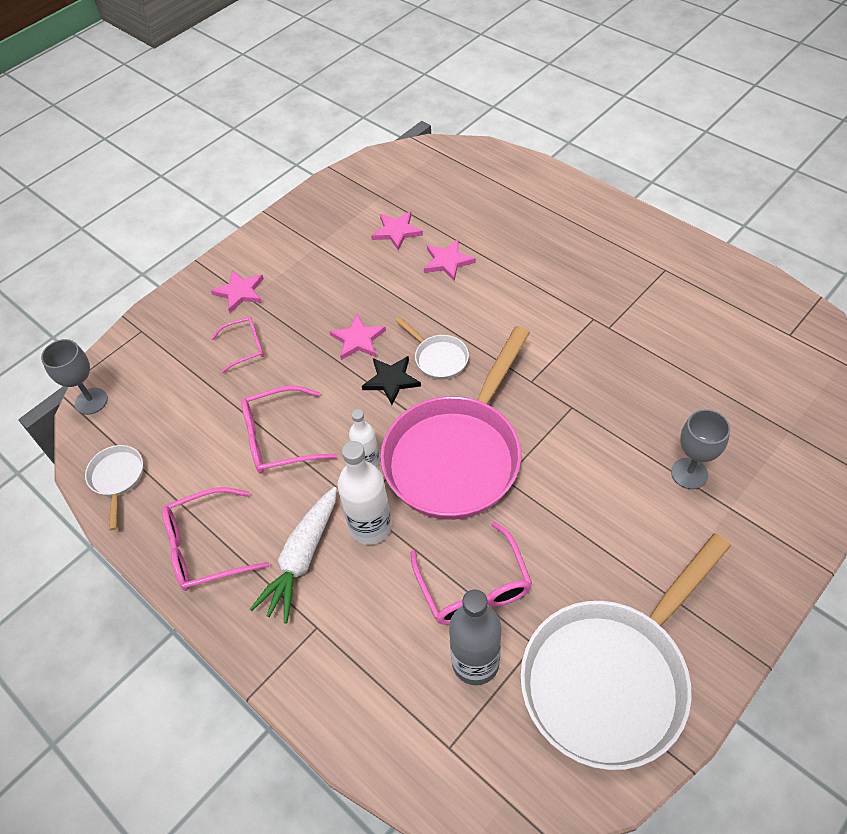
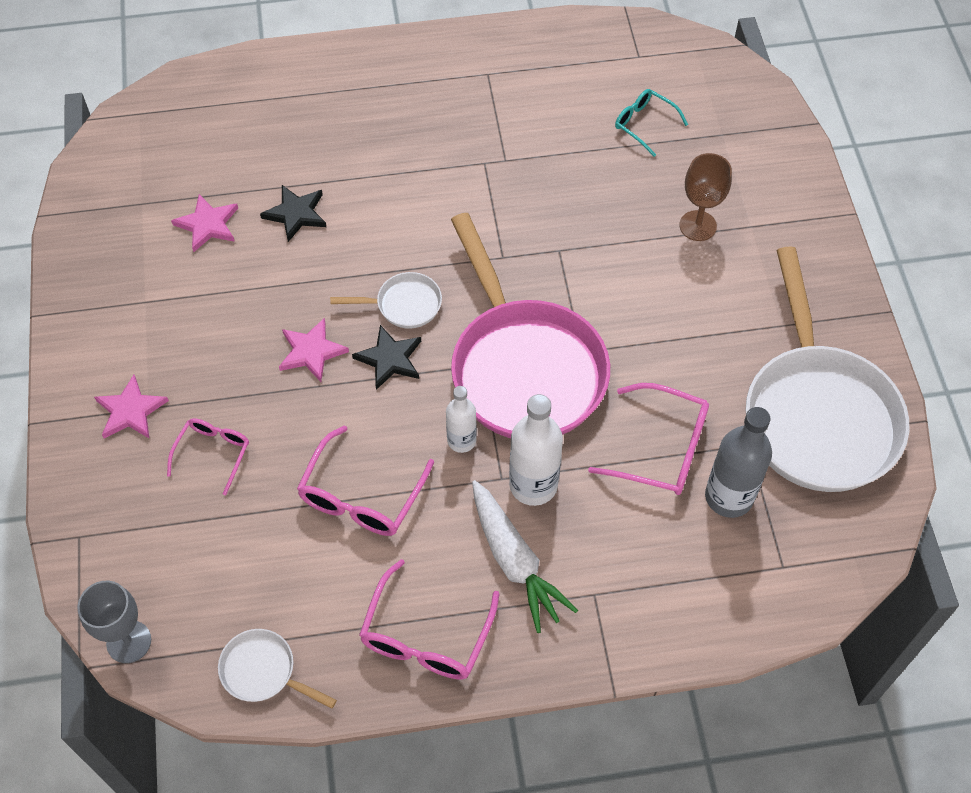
camera: 55 degrees left, 5 degrees up
pink star [424,239,476,281] -> black star [260,185,326,242]
grey goblet [671,409,730,489] -> brown goblet [679,153,732,241]
none -> turquoise glasses [615,89,688,157]

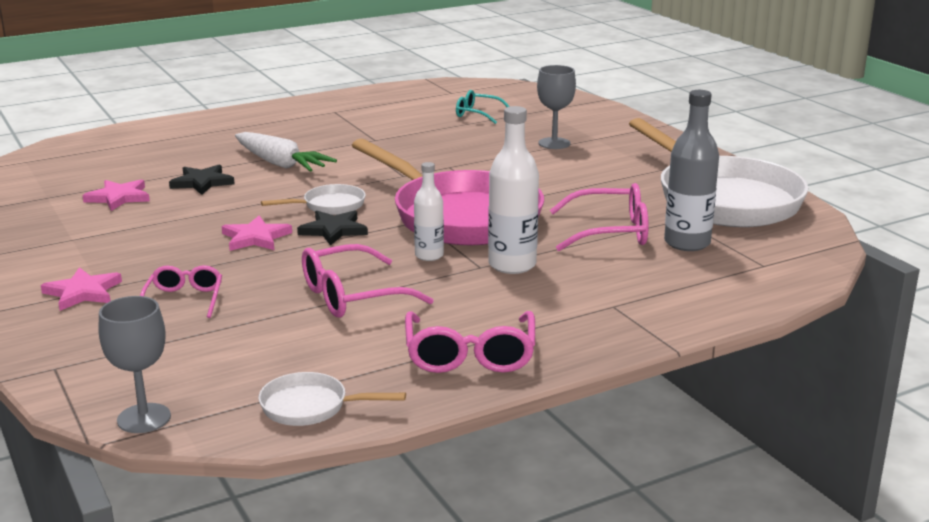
camera: 20 degrees left, 35 degrees down
pink glasses [297,425,434,536] -> pink glasses turned 60 degrees clockwise [302,244,434,318]
white carrot [472,480,578,633] -> white carrot moved to [235,132,337,172]
brown goblet [679,153,732,241] -> grey goblet [537,65,576,149]

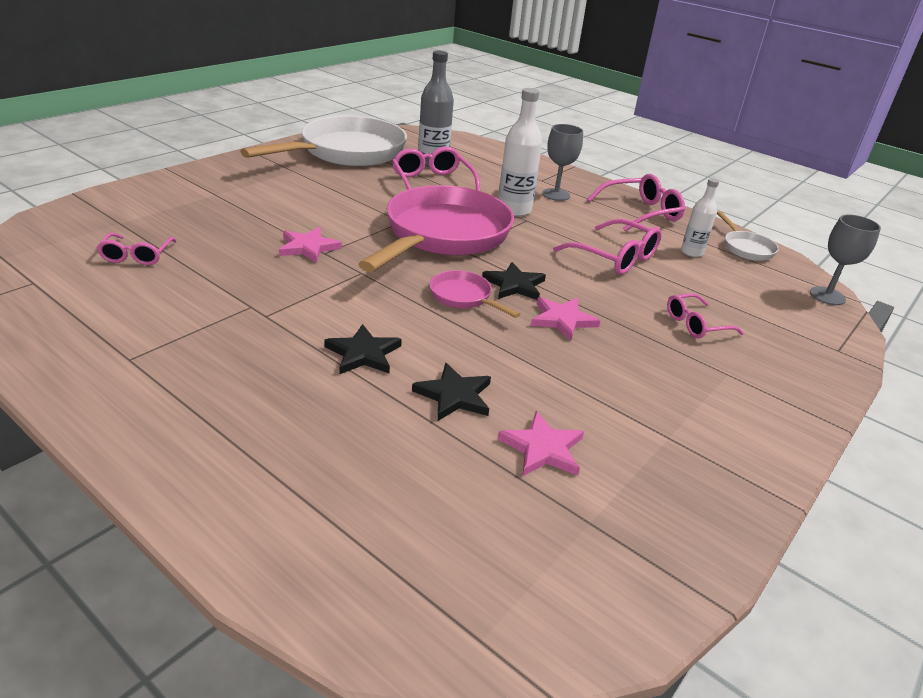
camera: 115 degrees left, 10 degrees up
pink star [41,267,122,311] -> pink star moved to [279,227,342,263]
white carrot [235,132,337,172] -> black star [324,324,402,374]
white pan [261,184,366,215] -> pink pan [430,270,520,318]
white bottle [414,162,444,261] -> white bottle moved to [681,178,719,257]
turquoise glasses [456,90,510,124] -> pink glasses [97,232,177,265]
grey goblet [537,65,576,149] -> grey goblet moved to [542,124,583,201]

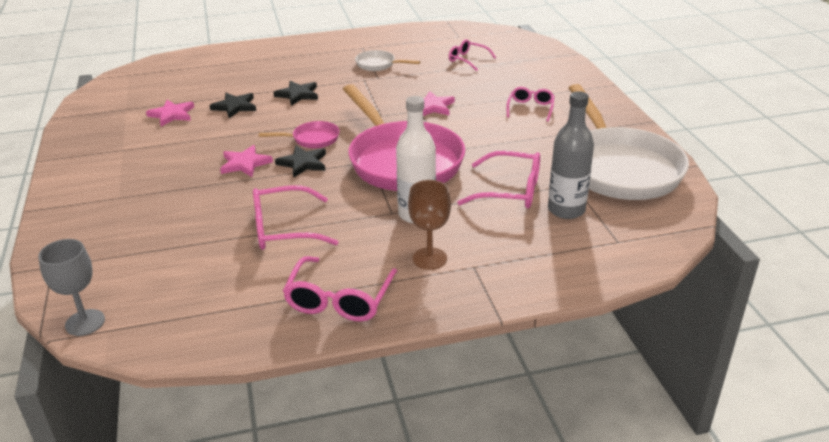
camera: 130 degrees right, 0 degrees up
grey goblet [542,124,583,201] -> brown goblet [408,180,451,270]
pink glasses [667,293,744,338] -> pink glasses moved to [507,87,554,122]
white bottle [681,178,719,257] -> none
white pan [717,211,779,261] -> white pan moved to [355,50,420,71]

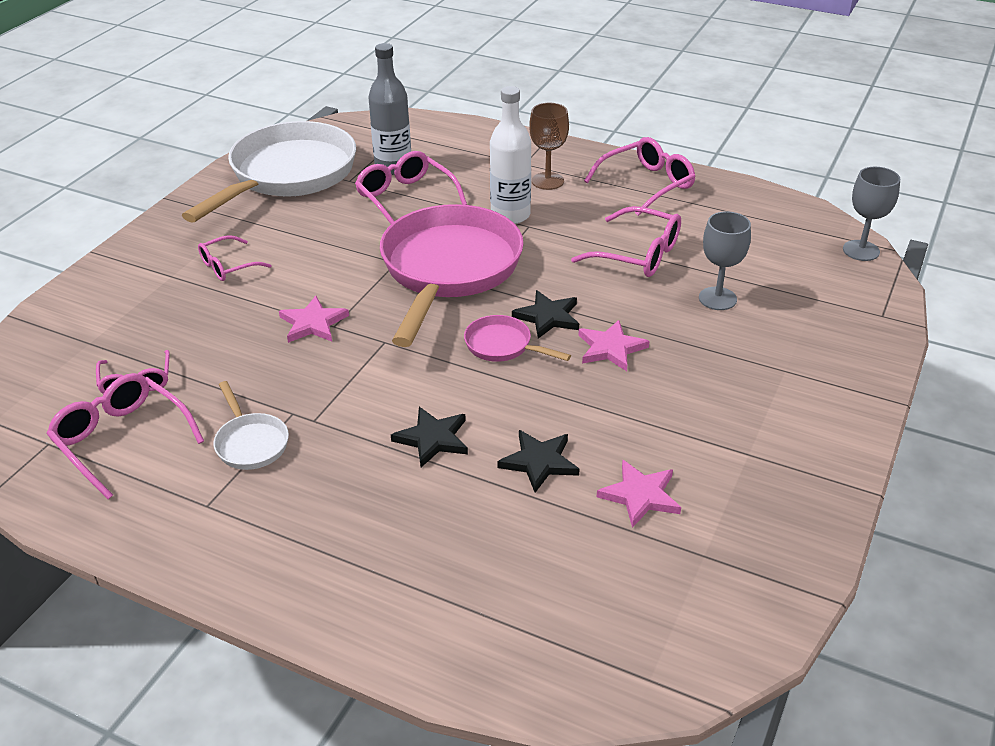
camera: 140 degrees left, 5 degrees up
none -> pink glasses [47,373,204,499]
none -> grey goblet [699,211,751,310]

